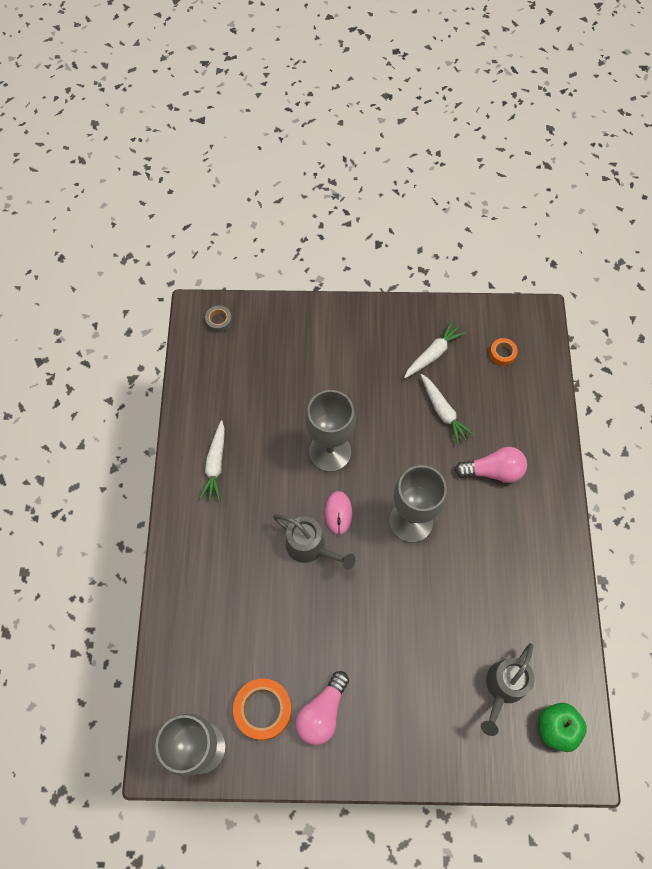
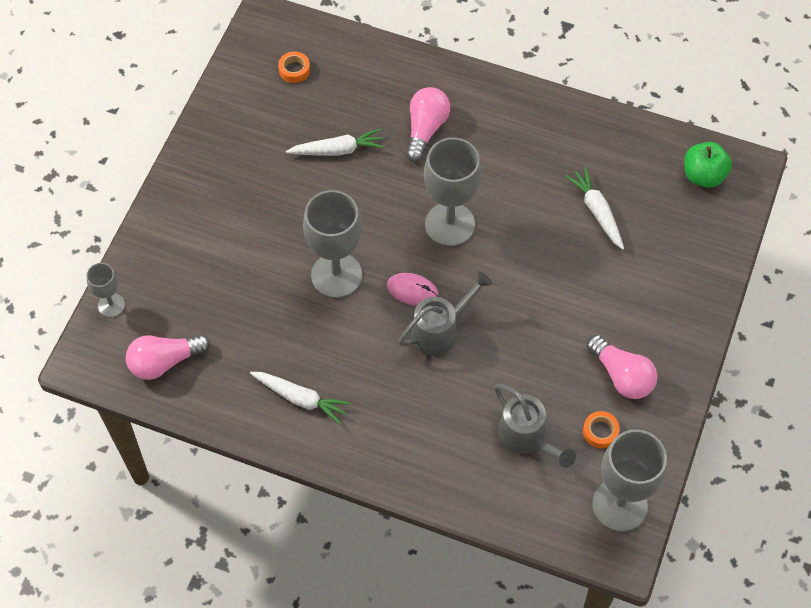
camera: 70 degrees left, 5 degrees down
grey tape [205,306,232,333] -> none
orange tape [233,678,292,740] -> orange tape [583,411,620,448], size x0.55
white carrot [404,321,466,378] -> white carrot moved to [565,167,624,250]
grey watering can [481,643,535,736] -> grey watering can moved to [494,384,576,468]
none -> grey goblet [86,263,125,317]
none -> pink light bulb [126,334,210,380]

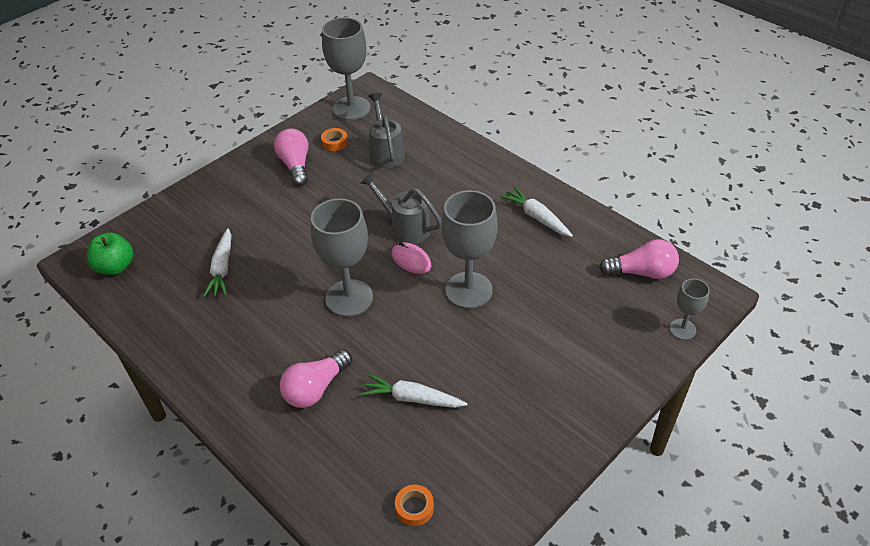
camera: 155 degrees left, 15 degrees down
grey watering can [398,272,493,356] -> grey watering can turned 45 degrees clockwise [360,173,442,244]

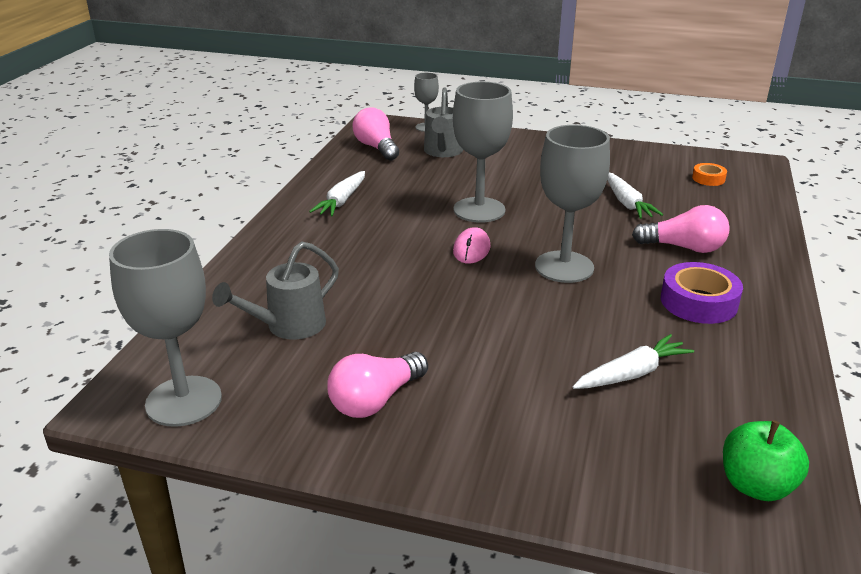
camera: 120 degrees left, 15 degrees down
orange tape [321,128,348,151] -> none
grey watering can [360,173,442,244] -> grey watering can moved to [424,88,463,157]
none -> purple tape [661,262,743,324]

